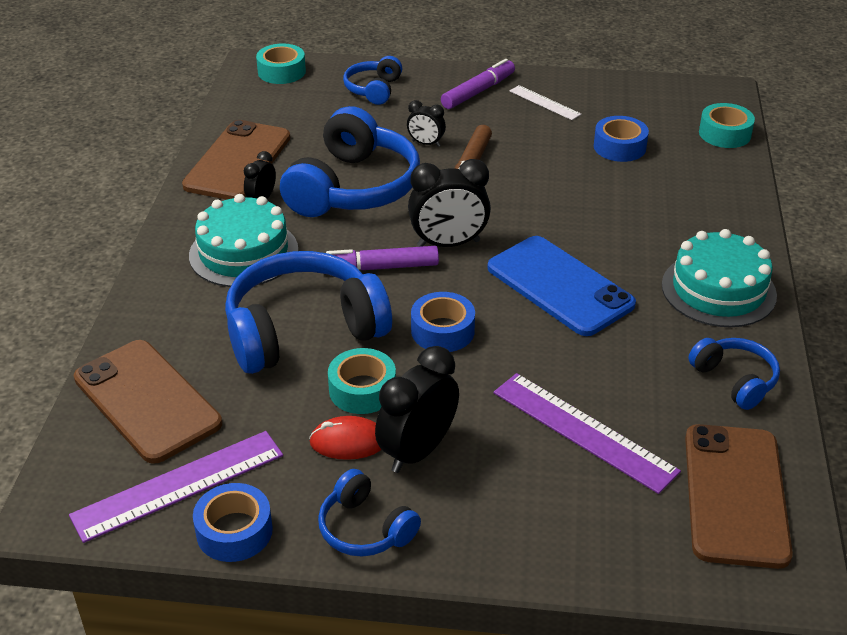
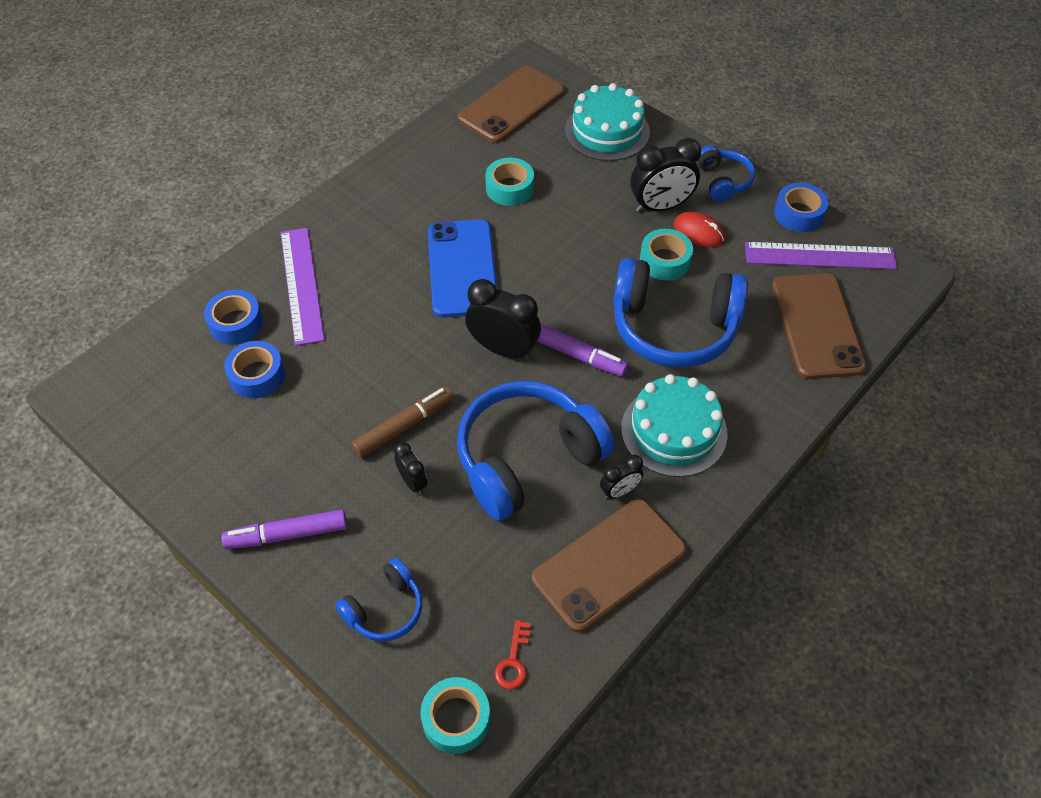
camera: 145 degrees left, 15 degrees up
blue tape [411,292,475,352] -> blue tape moved to [204,290,263,345]
purple ruler [494,373,681,494] -> purple ruler moved to [281,228,325,346]
white ruler [510,85,581,120] -> none
turquoise cake [662,229,777,327] -> turquoise cake moved to [565,83,650,161]
blue headphones [688,338,780,410] -> none
turquoise tape [699,103,755,148] -> turquoise tape moved to [485,158,534,206]
none -> red key [495,620,531,689]

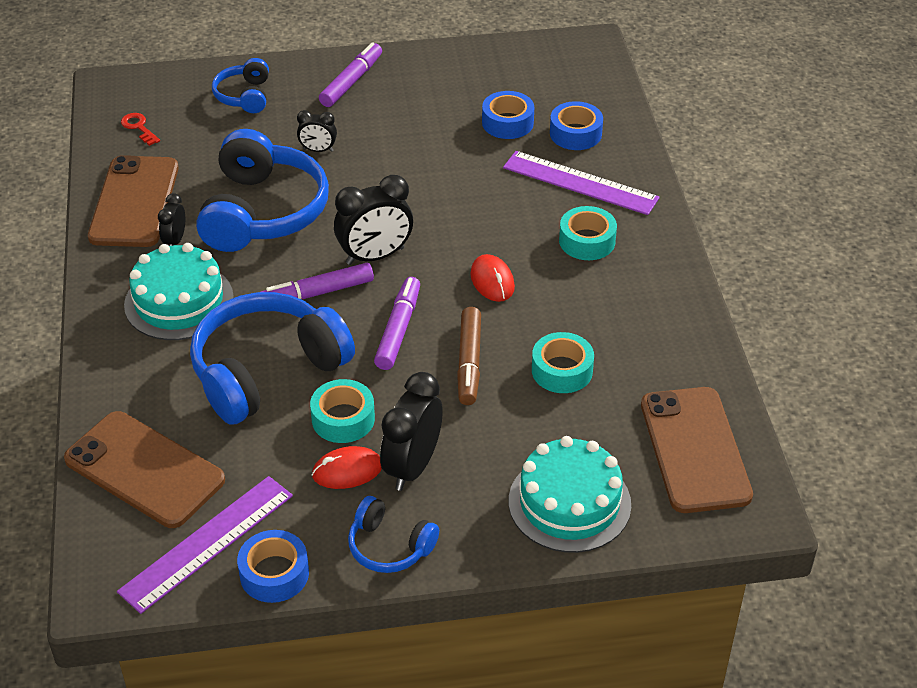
camera: 130 degrees right, 10 degrees down
brown marker [351,386,454,458] -> brown marker moved to [457,307,481,405]
turquoise tape [421,677,490,754] -> turquoise tape moved to [559,206,617,260]
blue phone [428,219,497,318] -> red mouse [470,254,515,302]
none -> purple marker [374,277,420,370]

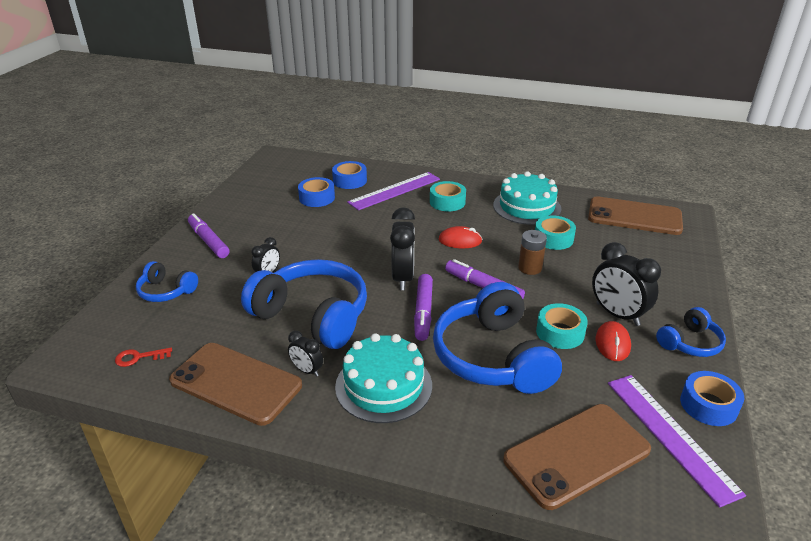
camera: 65 degrees left, 10 degrees down
brown marker [457,307,481,405] -> brown battery [518,230,547,275]
turquoise cake [509,436,631,553] -> turquoise cake moved to [493,171,561,225]

